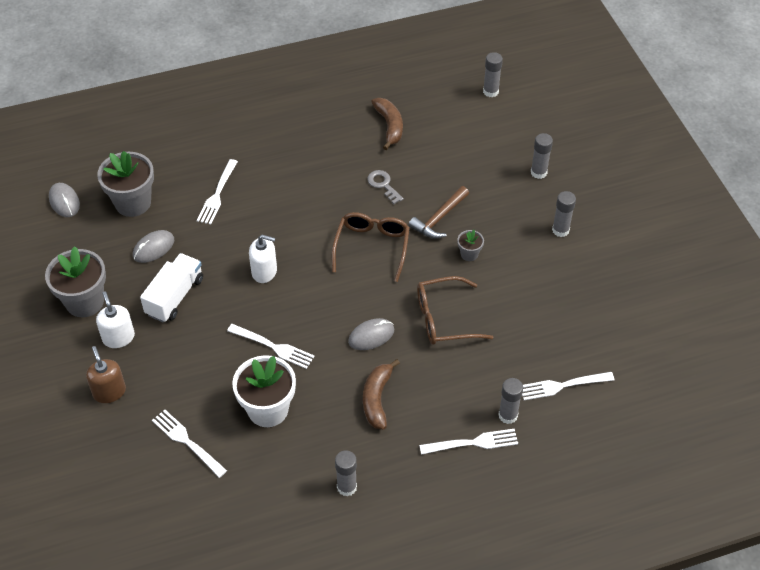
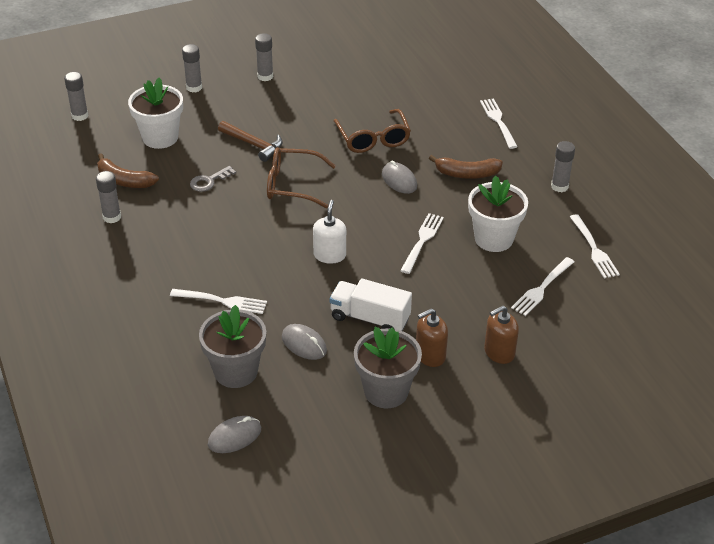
camera: 95 degrees left, 10 degrees down
white soap dispenser [96,291,135,348] -> brown soap dispenser [416,308,448,367]
brown banana [371,98,403,150] -> brown banana turned 135 degrees counterclockwise [97,153,159,188]
grey flower pot [457,230,484,261] -> none
grey glue stick [498,378,523,424] -> grey glue stick moved to [96,171,121,223]
white fork [522,372,614,400] -> white fork moved to [570,214,620,278]
none -> white flower pot [128,78,183,149]

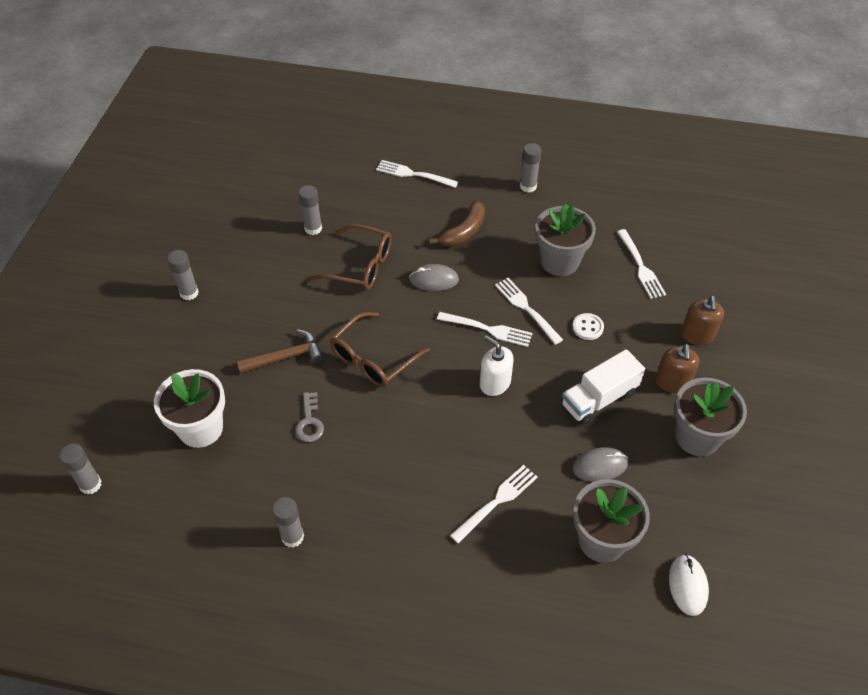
camera: 55 degrees left, 10 degrees up
brown banana [97,153,159,188] -> none
grey glue stick [182,44,202,93] -> grey glue stick moved to [298,185,322,235]
grey mouse [208,416,261,453] -> white mouse [669,554,709,616]
white flower pot [468,175,528,252] -> grey flower pot [535,204,596,276]
white fork [570,214,620,278] -> white fork moved to [437,312,532,347]
none -> white button [572,313,604,340]

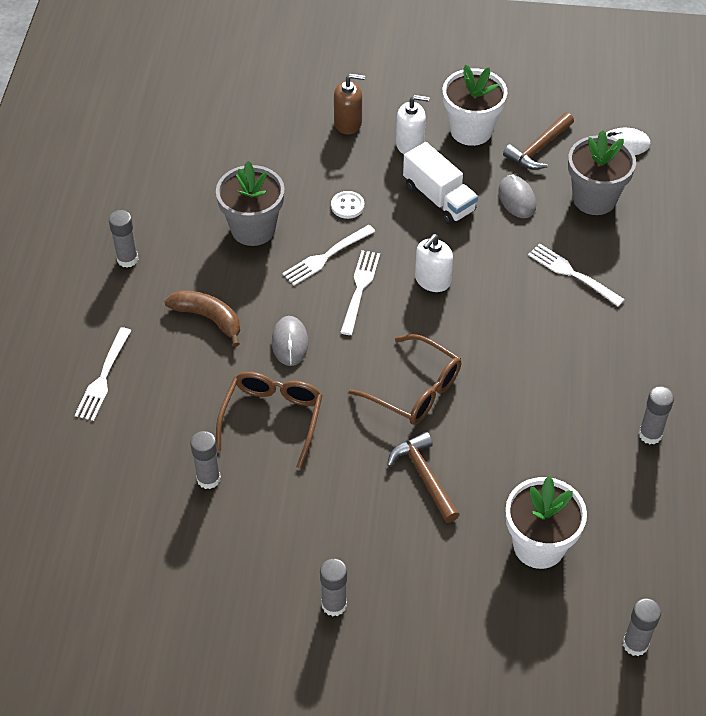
camera: 95 degrees left, 0 degrees up
grey key [295,392,324,442] -> none
white fork [617,229,666,299] -> none
brown soap dispenser [655,344,699,393] -> white soap dispenser [396,95,430,154]
grey flower pot [674,378,747,456] -> white flower pot [443,65,507,146]
none -> brown hammer [503,112,574,170]

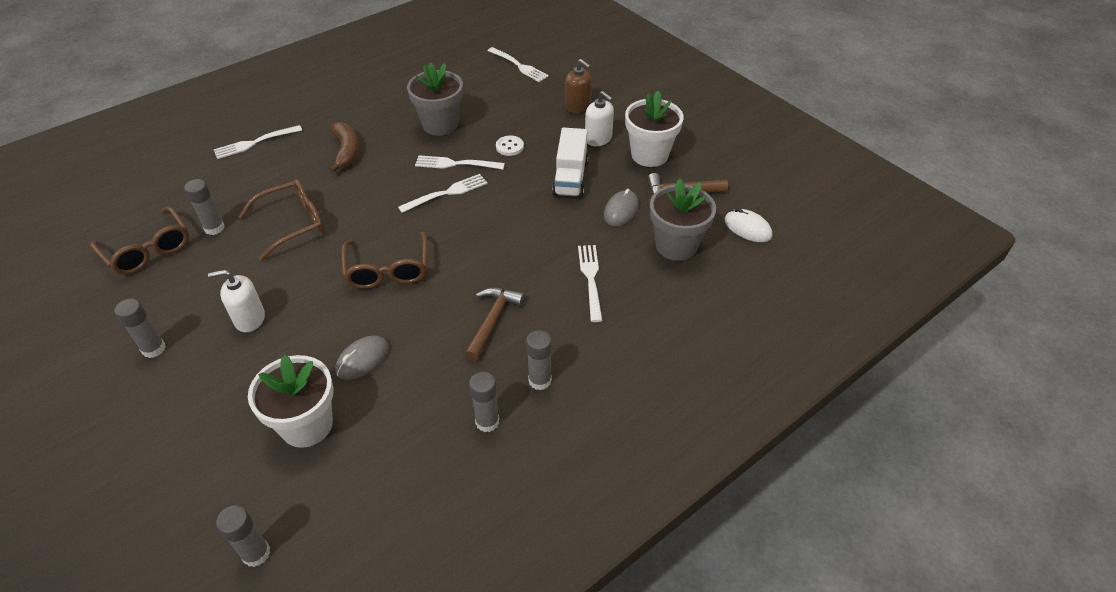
camera: 45 degrees right, 5 degrees down
grey glue stick [109,210,138,268] -> grey glue stick moved to [526,330,552,390]
grey mouse [272,316,308,366] -> grey mouse moved to [335,335,389,380]
brown hammer [387,432,460,523] -> brown hammer moved to [464,287,525,361]
white soap dispenser [415,234,453,292] -> white soap dispenser moved to [208,270,265,332]
none -> brown glasses [90,206,189,275]
none -> white fork [488,47,549,82]

